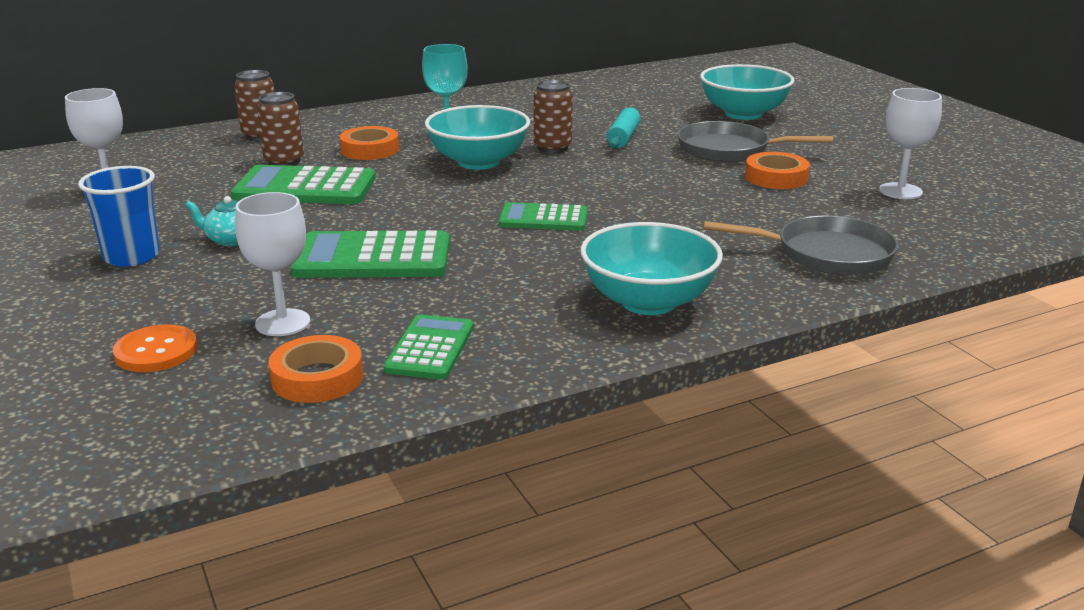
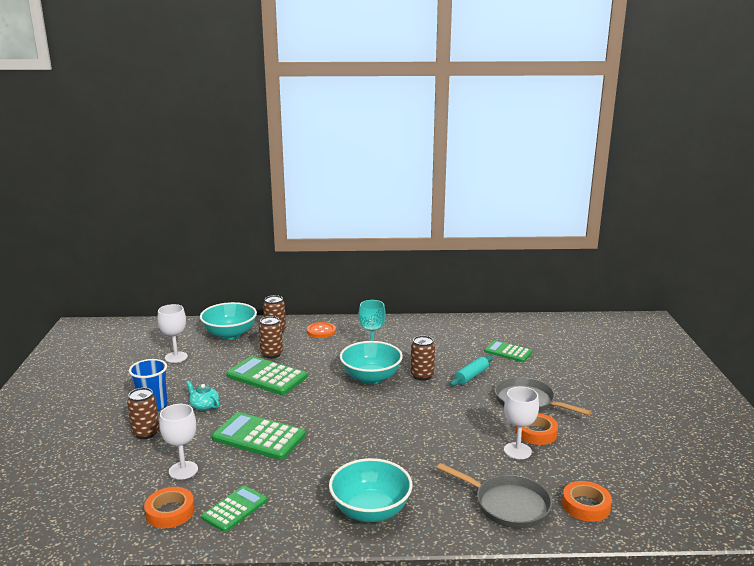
camera: 25 degrees right, 5 degrees down
orange button [113,325,198,372] -> orange button moved to [307,322,336,338]
orange tape [339,126,399,160] -> orange tape moved to [562,481,612,522]
green calculator [498,202,588,231] -> green calculator moved to [484,340,532,362]
turquoise bowl [700,64,795,120] -> turquoise bowl moved to [200,302,257,340]
white goblet [879,88,942,199] -> white goblet moved to [504,386,539,459]
none -> brown can [127,388,159,439]

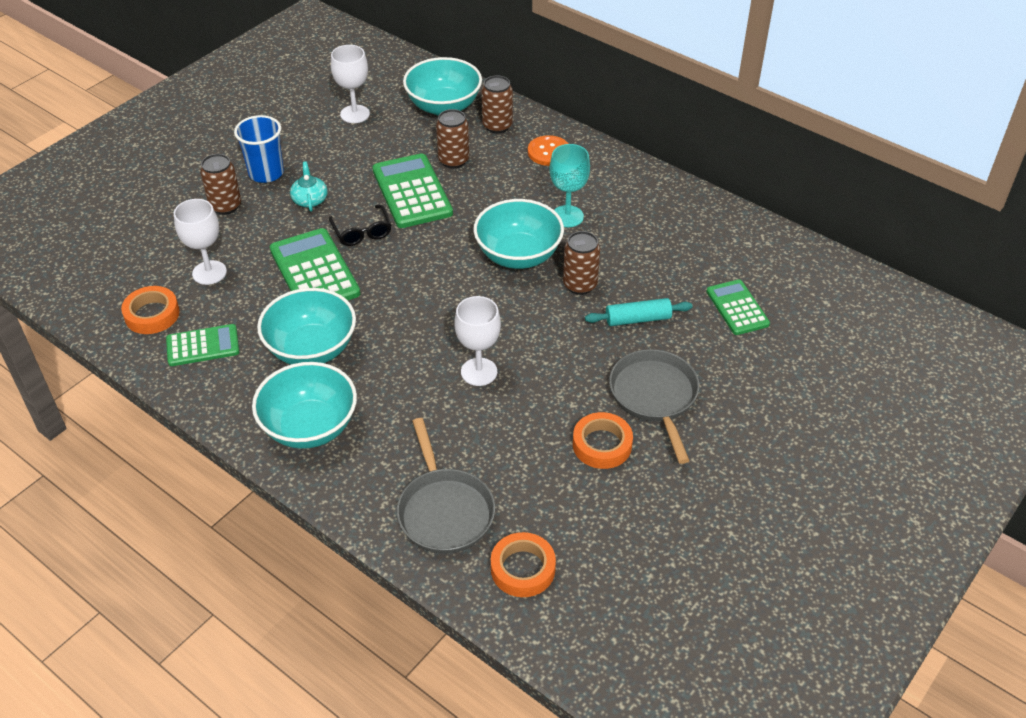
camera: 40 degrees right, 25 degrees up
white goblet [504,386,539,459] -> white goblet moved to [455,296,501,386]
none -> turquoise bowl [257,288,356,365]
none -> black glasses [329,205,391,246]

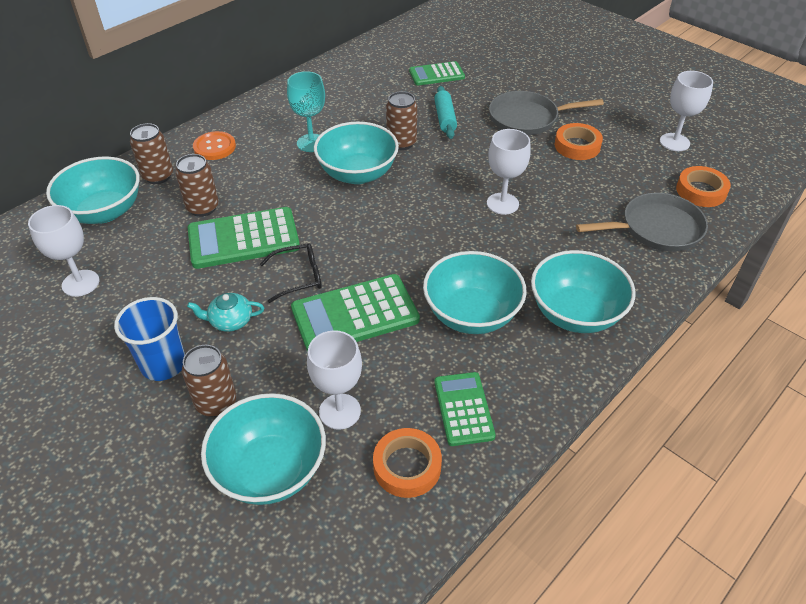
camera: 85 degrees left, 0 degrees up
none -> turquoise bowl [201,393,326,505]
none -> white goblet [660,71,713,151]

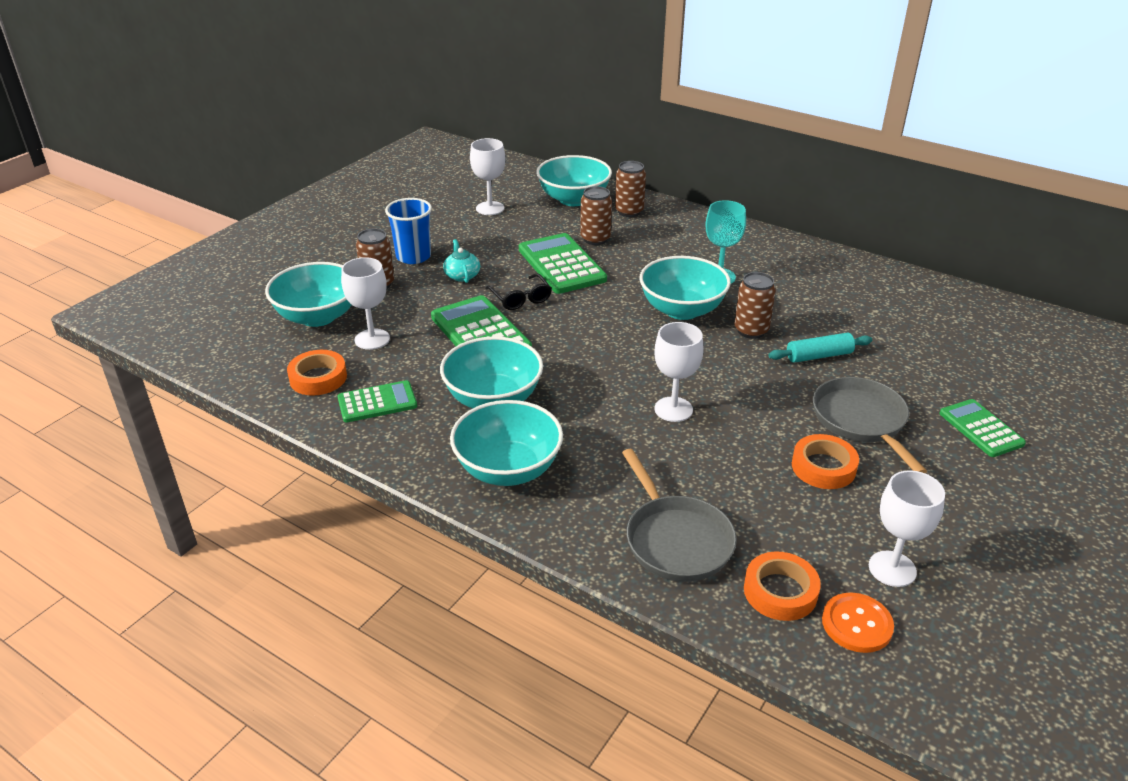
camera: 80 degrees right, 10 degrees down
orange button [193,131,236,160] -> orange button moved to [822,593,894,653]
green calculator [409,61,465,85] -> green calculator moved to [939,399,1026,457]

